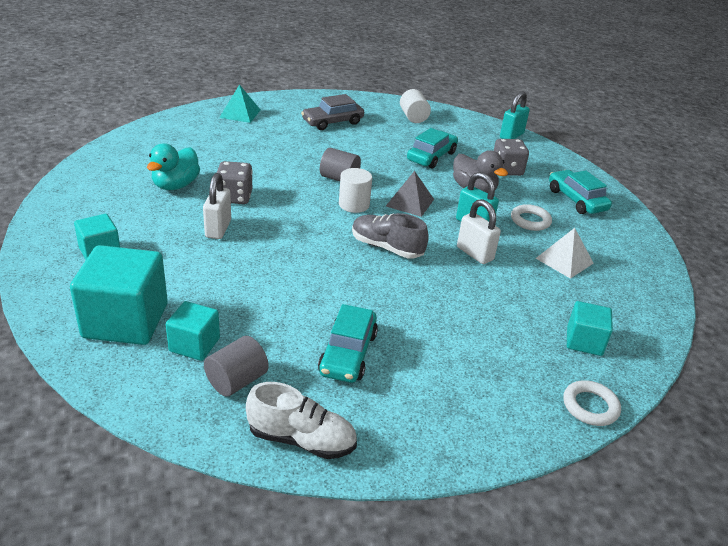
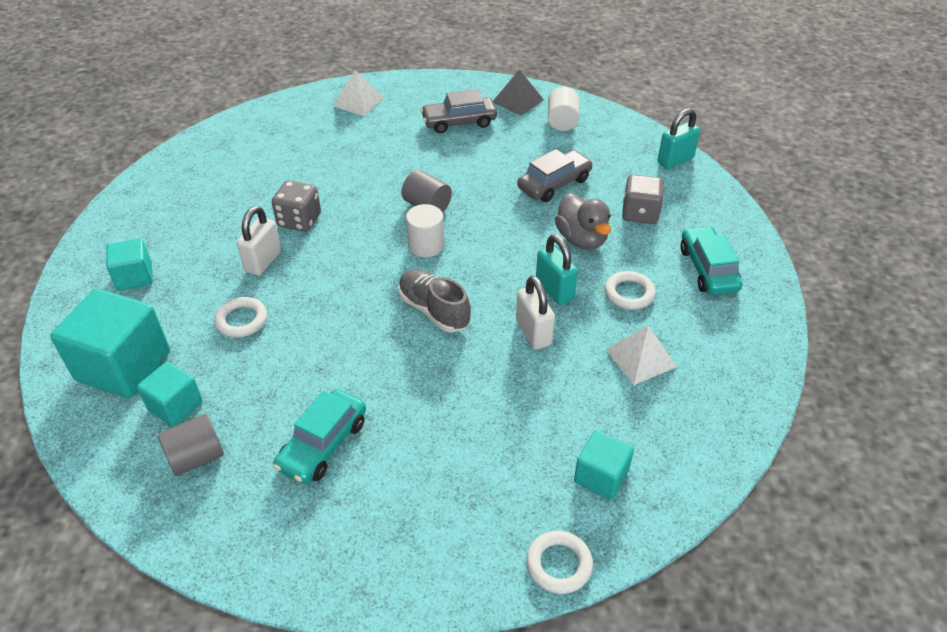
camera: 20 degrees right, 10 degrees up
turquoise duck [147,143,200,190] -> none
turquoise pyramid [219,84,260,123] -> white pyramid [333,71,384,116]
white shoe [246,382,357,459] -> none
grey pyramid [386,171,434,217] -> grey pyramid moved to [493,69,544,116]
turquoise car [407,128,458,168] -> grey car [517,149,593,202]
none -> white ring [214,297,267,338]

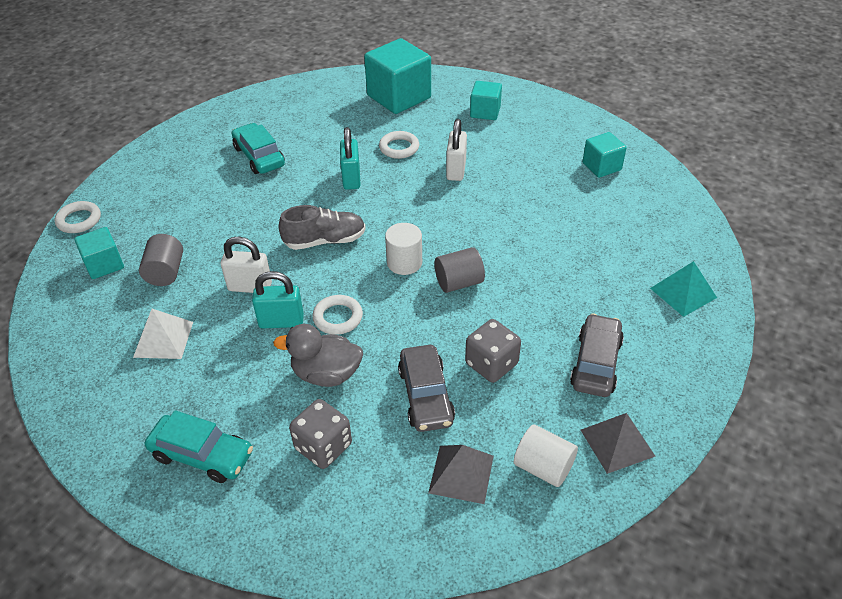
camera: 120 degrees right, 0 degrees up
turquoise cube [137,362,203,427] -> turquoise cube moved to [582,132,627,178]
grey cylinder [158,414,224,476] -> grey cylinder moved to [139,234,183,286]
white padlock [237,206,281,276] -> white padlock turned 45 degrees clockwise [446,119,467,181]
grey dice [272,180,321,232] -> grey dice moved to [465,319,521,383]
white pyramid [333,71,384,116] -> turquoise pyramid [650,261,717,317]
white ring [605,271,656,310] -> white ring moved to [312,295,363,335]
turquoise padlock [657,108,700,169] -> turquoise padlock moved to [340,127,361,190]
none -> grey pyramid [428,445,494,504]

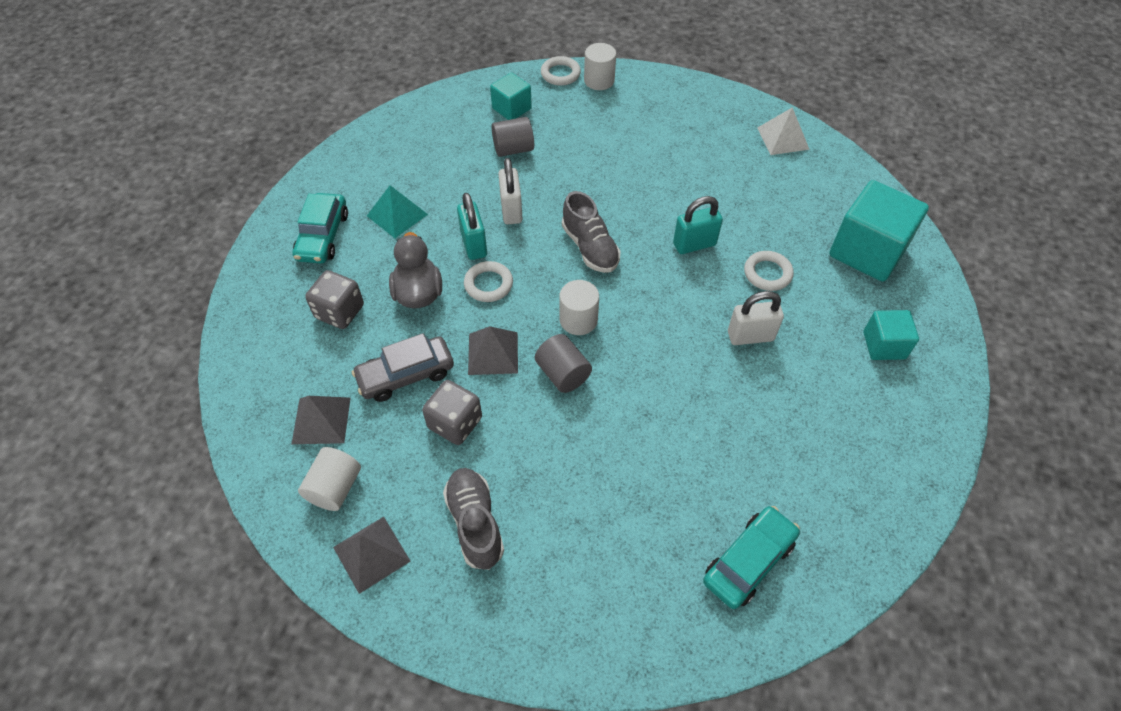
camera: 75 degrees right, 10 degrees up
white pyramid [133,309,193,359] -> white pyramid moved to [757,107,810,155]
turquoise car [232,123,285,174] -> turquoise car moved to [703,506,800,609]
grey car [570,313,624,397] -> grey shoe [443,468,504,570]
turquoise cube [582,132,627,178] -> none
turquoise pyramid [650,261,717,317] -> turquoise pyramid moved to [367,185,428,238]
none -> grey pyramid [468,326,518,375]
none -> white cylinder [584,43,616,90]

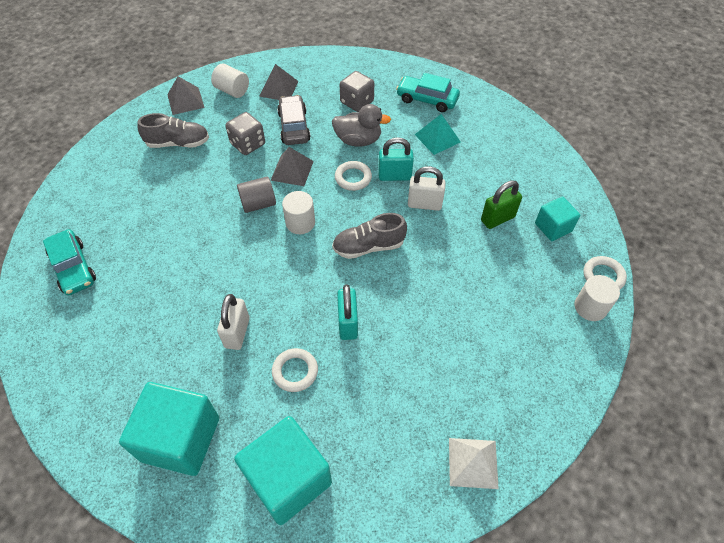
camera: 105 degrees right, 0 degrees up
grey cylinder [492,117,534,157] -> green padlock [481,180,522,229]
turquoise cube [863,310,919,360] -> turquoise cube [119,382,219,476], size x1.81

